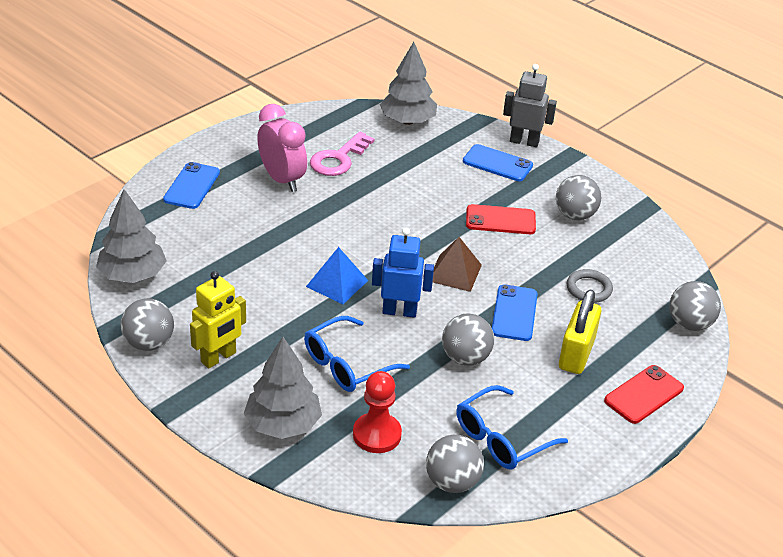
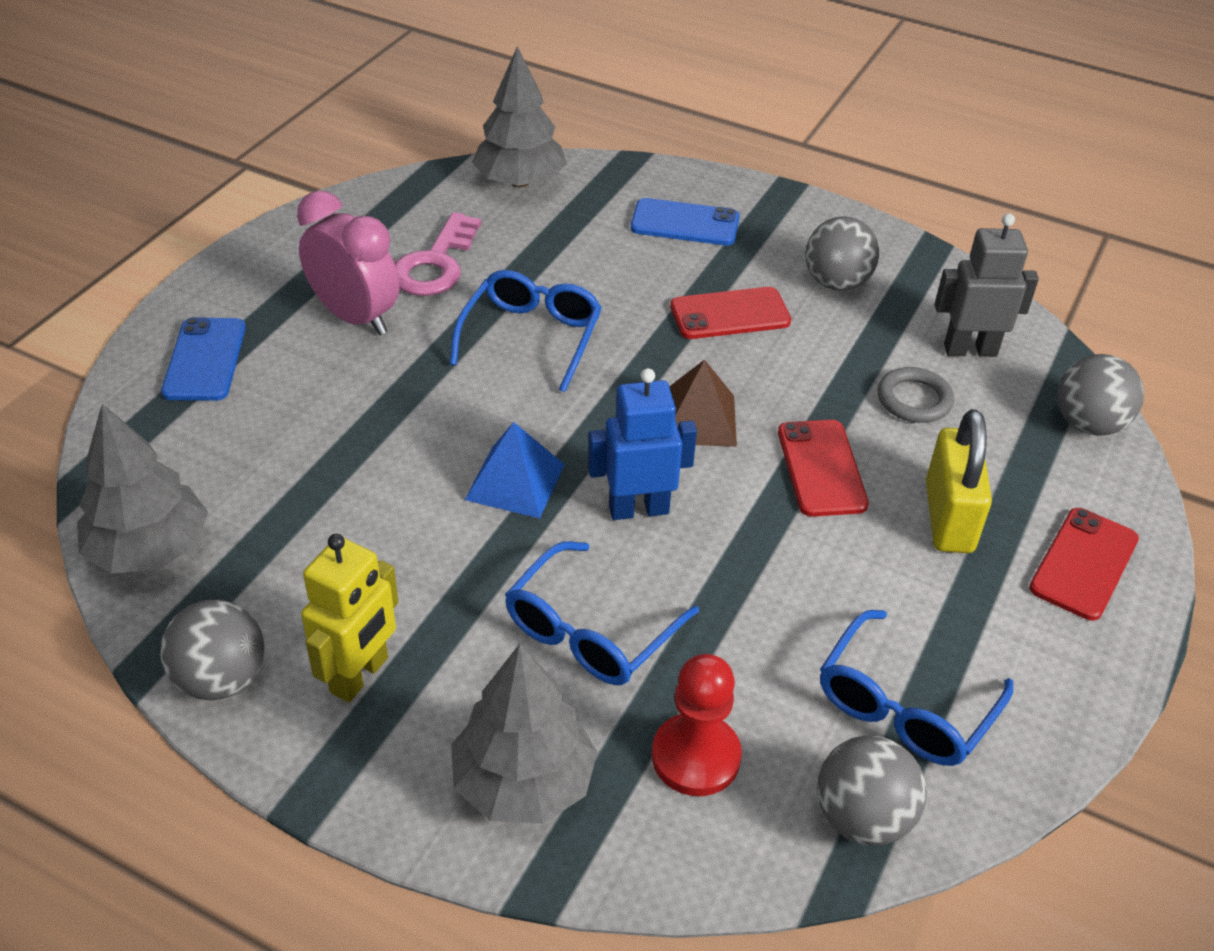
camera: 15 degrees left, 5 degrees up
grey ball [442,313,494,366] -> none
blue phone [492,284,538,341] -> red phone [778,420,869,517]
grey robot [503,64,557,147] -> grey robot moved to [935,213,1039,357]
none -> blue glasses [450,270,602,392]

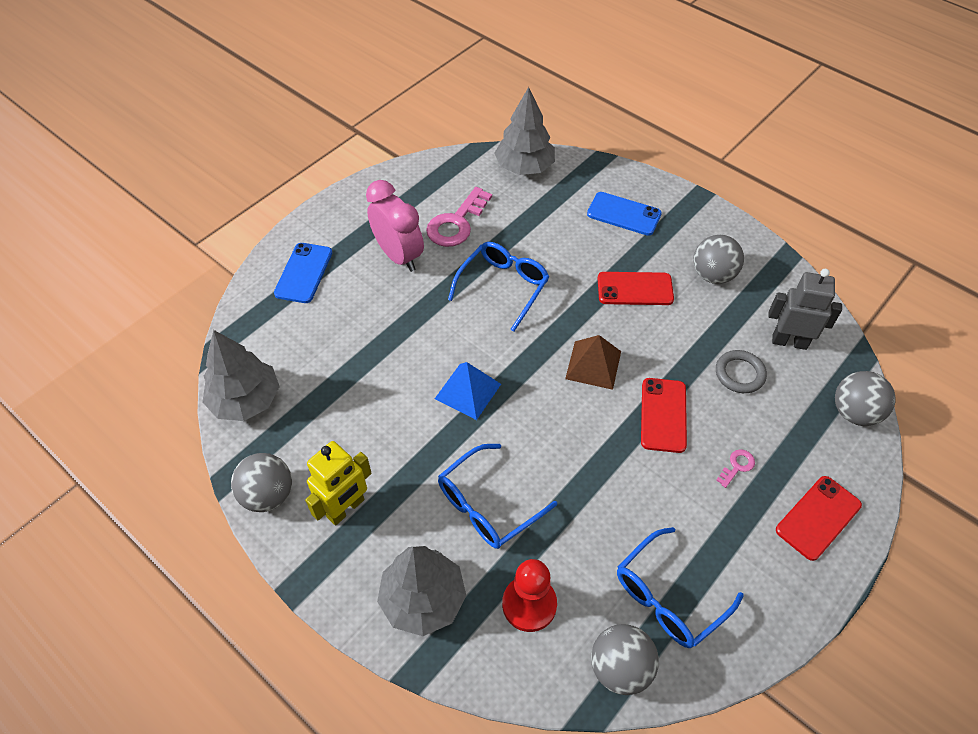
camera: 15 degrees right, 10 degrees up
blue robot [588,368,697,520] -> none
yellow padlock [926,409,992,553] -> pink key [716,449,755,488]

